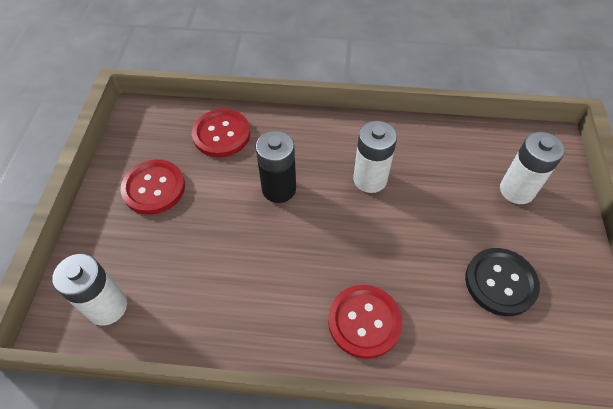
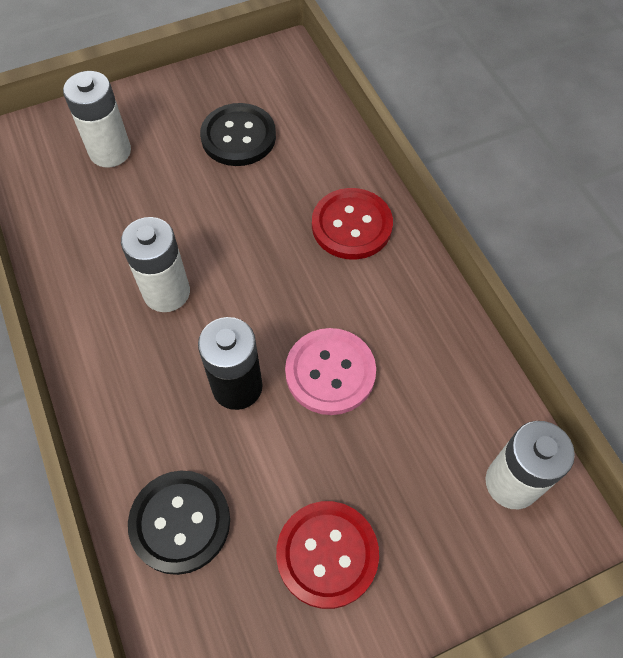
camera: 120 degrees left, 5 degrees up
red button [192,109,250,157] -> black button [128,471,230,575]
none -> pink button [285,328,376,415]

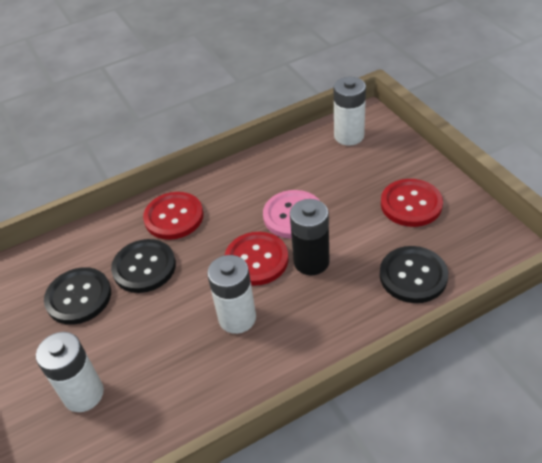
camera: 90 degrees left, 15 degrees down
none -> black button [111,239,176,293]
none -> red button [224,232,289,286]

